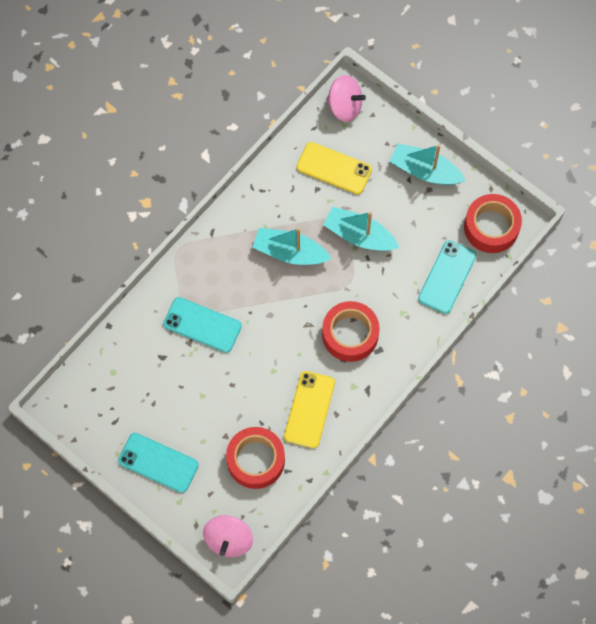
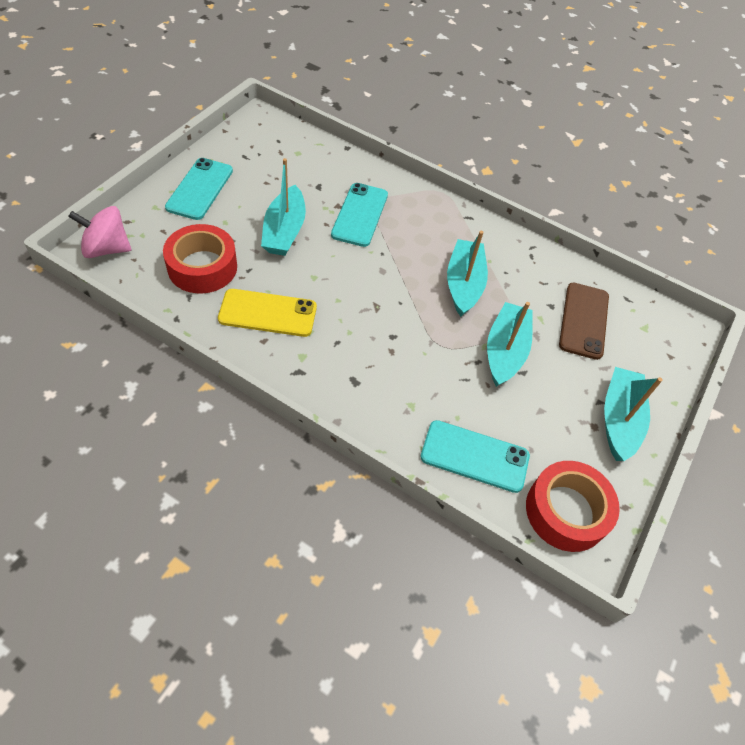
camera: 75 degrees right, 15 degrees down
yellow phone [296,142,372,195] -> brown phone [559,283,609,360]
red tape [322,301,380,362] -> none
pink spinning top [326,75,366,122] -> none
none -> turquoise boat [261,158,306,256]

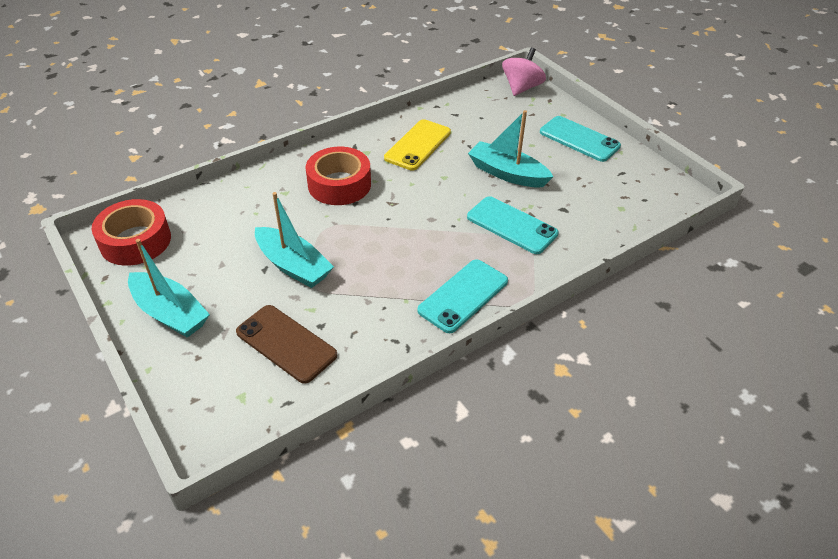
camera: 120 degrees right, 10 degrees down
red tape [163,224,237,294] -> red tape moved to [306,147,371,205]
turquoise phone [421,420,530,493] -> turquoise phone moved to [417,259,508,333]
turquoise boat [447,231,488,317] -> none

